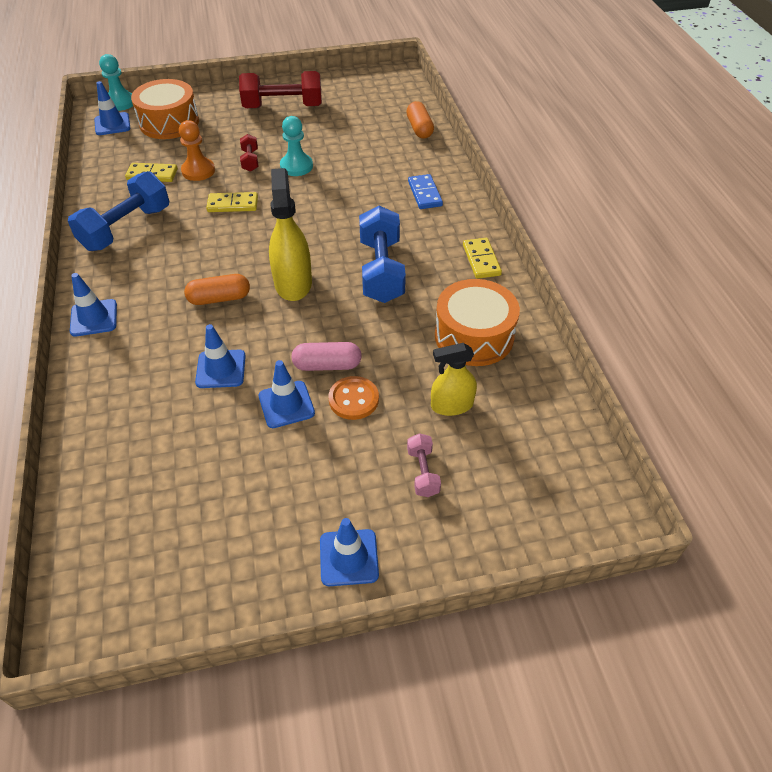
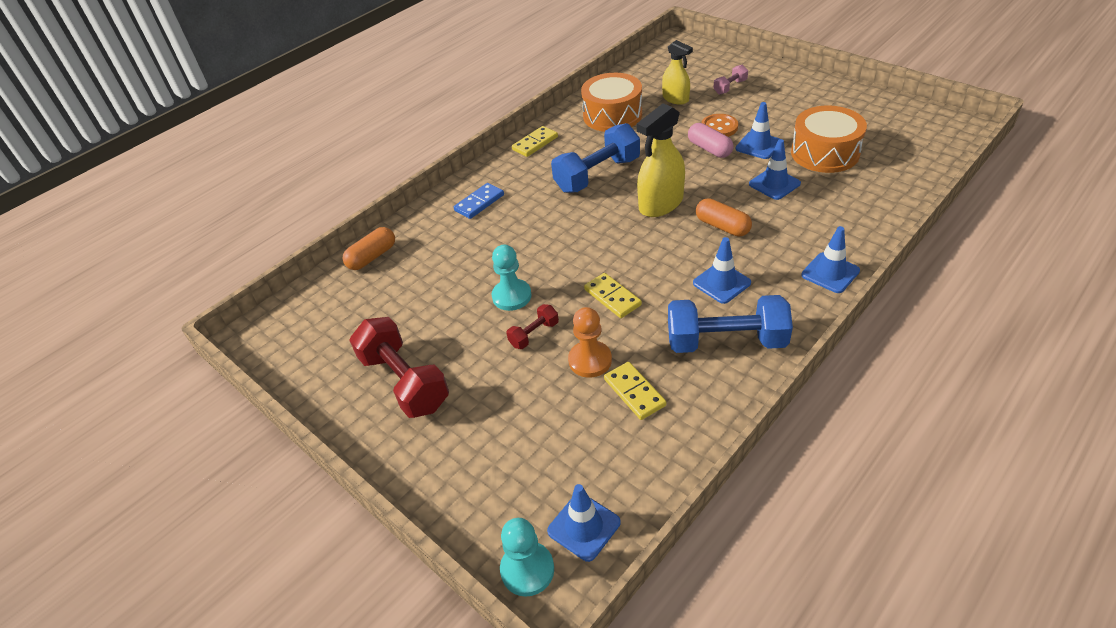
camera: 120 degrees left, 5 degrees down
orange drum [131,79,199,139] -> orange drum moved to [791,105,867,173]
blue traffic cone [320,518,379,586] -> blue traffic cone moved to [693,237,751,304]

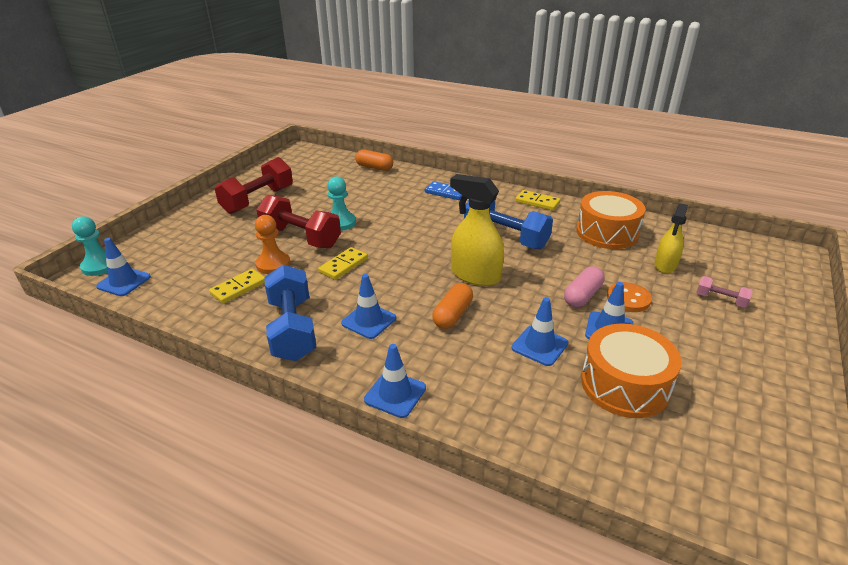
camera: 70 degrees right, 10 degrees down
red dumbbell [506,304,559,349] -> red dumbbell [256,195,341,248], size x2.08

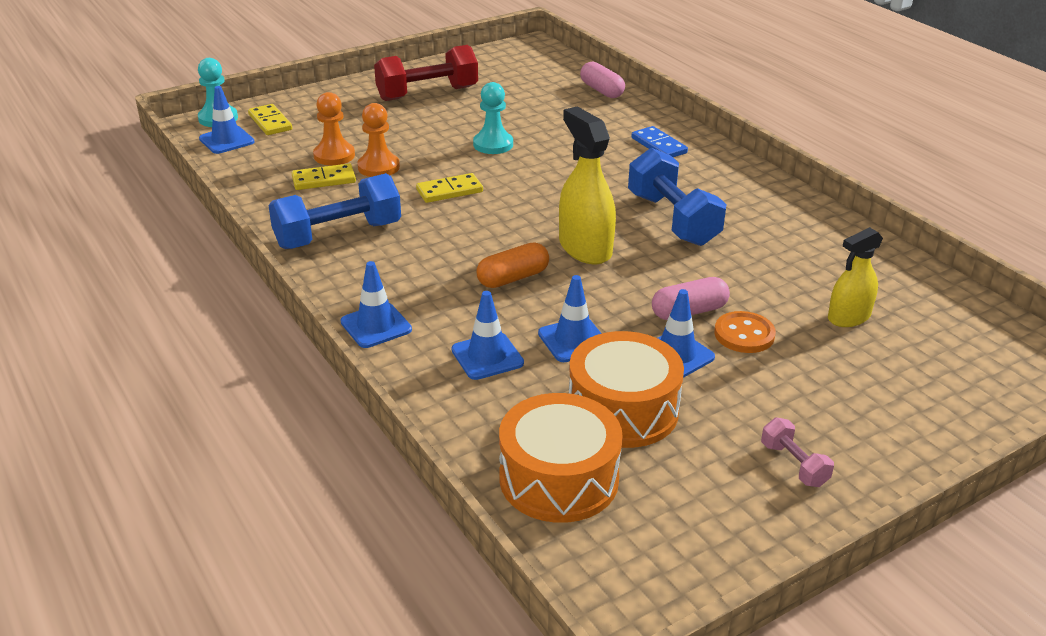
camera: 30 degrees right, 0 degrees up
red dumbbell [256,195,341,248] -> none
blue dumbbell [264,264,317,361] -> blue dumbbell turned 45 degrees clockwise [268,173,401,249]
blue traffic cone [341,274,396,339] -> blue traffic cone moved to [452,291,524,380]
orange capsule [355,150,393,171] -> pink capsule [580,62,625,98]
yellow domino [515,190,561,211] -> yellow domino moved to [248,104,292,135]
orange drum [576,191,646,249] -> orange drum moved to [499,393,623,523]
pink dumbbell [697,276,753,308] -> pink dumbbell moved to [761,418,834,487]
none -> orange pawn [313,92,355,166]

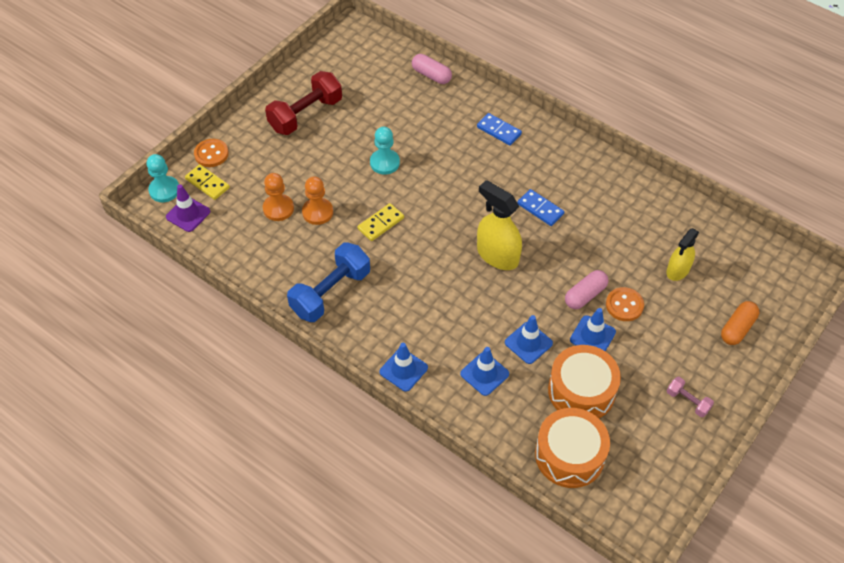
camera: 20 degrees left, 20 degrees up
blue traffic cone [199,86,254,154] -> purple traffic cone [166,184,210,232]
yellow domino [292,164,356,190] -> none
orange capsule [476,243,549,288] -> orange capsule moved to [721,301,759,345]
blue dumbbell [628,148,727,246] -> blue domino [517,189,564,226]
none -> orange button [194,139,229,167]

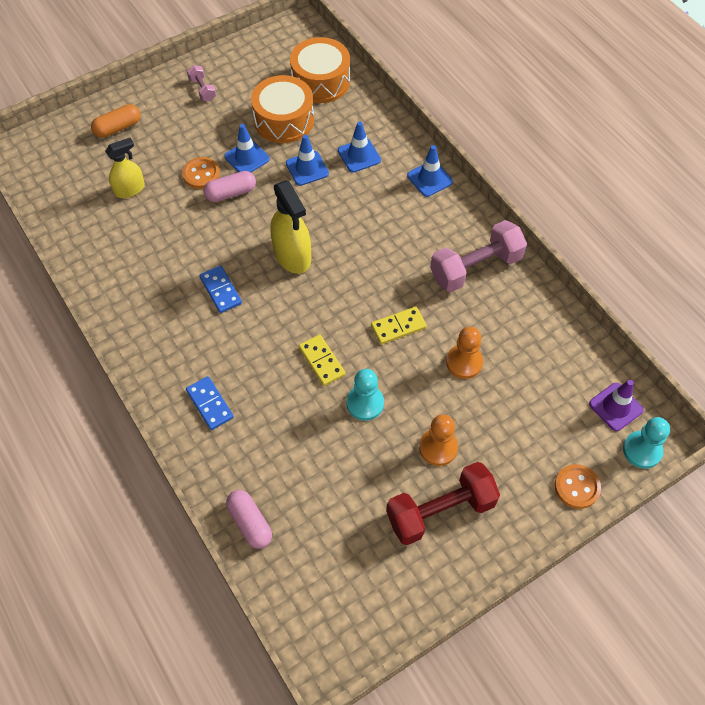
camera: 160 degrees left, 5 degrees up
yellow domino [185,164,230,200] -> yellow domino moved to [299,334,345,386]
orange pawn [263,173,294,221] -> orange pawn moved to [419,414,458,466]
blue dumbbell [287,242,370,322] -> pink dumbbell [430,220,527,292]

